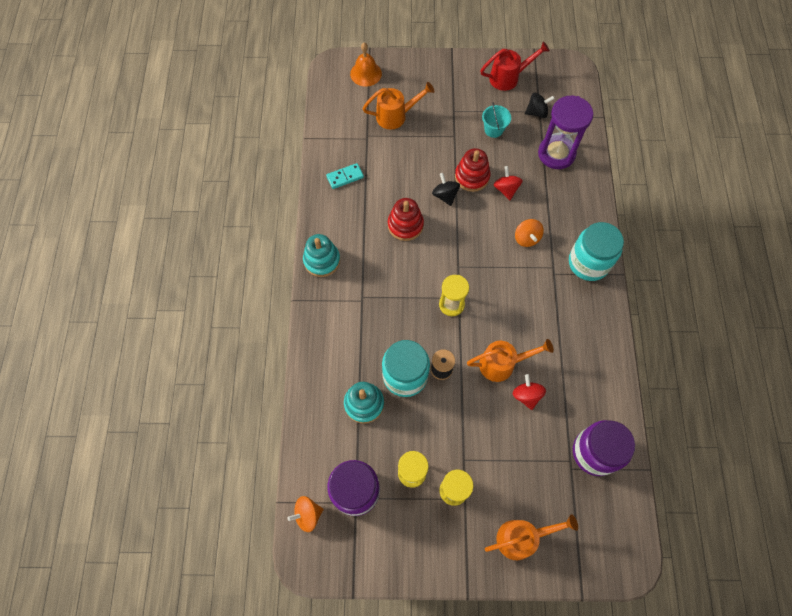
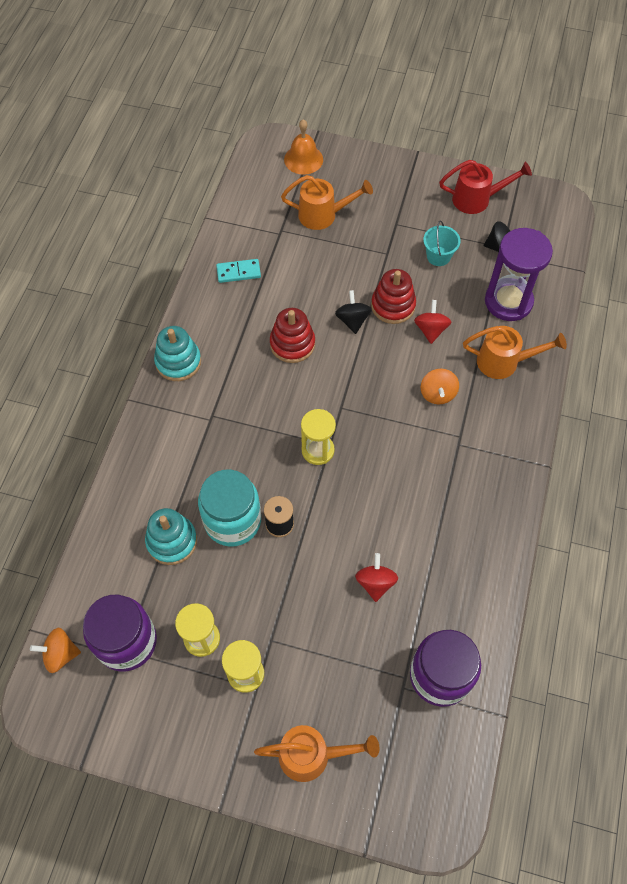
camera: 15 degrees right, 5 degrees down
orange watering can [467,339,554,382] -> orange watering can moved to [463,326,567,379]
turquoise jar [569,222,624,281] -> none

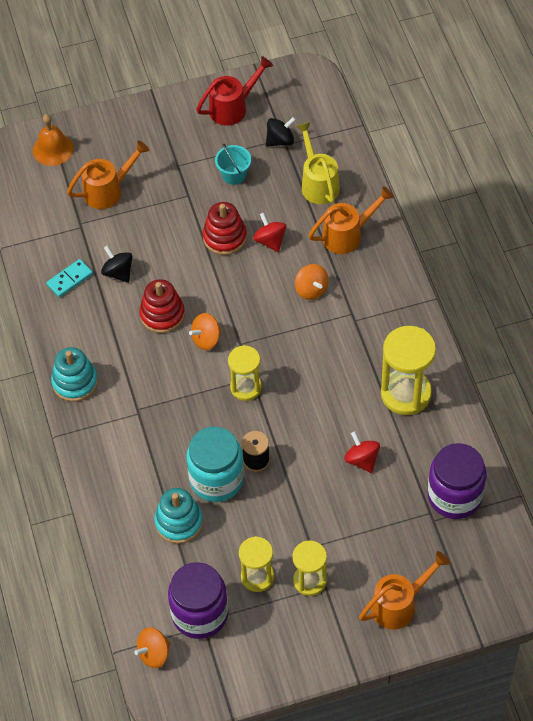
camera: 30 degrees left, 5 degrees down
black spinning top [335,290,372,334] -> black spinning top moved to [101,246,132,283]
purple hourglass [485,228,553,321] -> yellow watering can [296,122,340,204]
none -> orange spinning top [189,313,221,350]
none -> yellow hourglass [381,326,436,415]

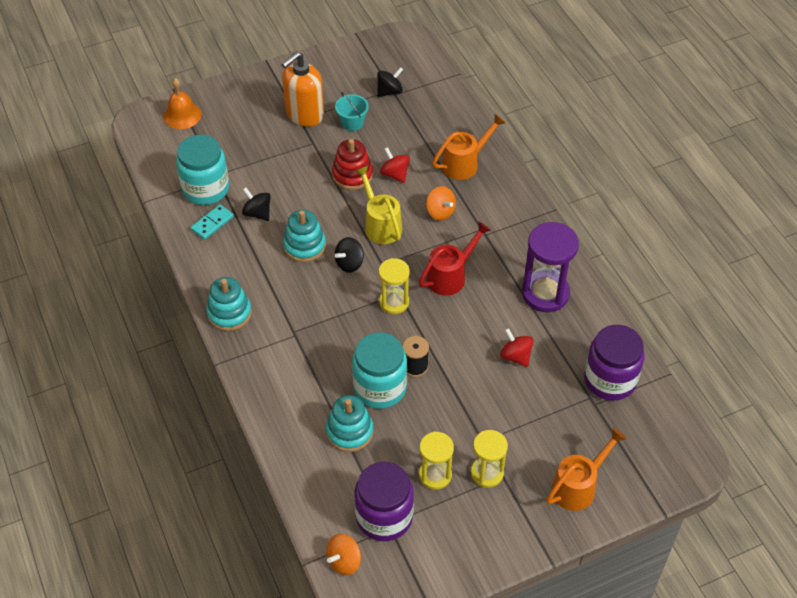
camera: 10 degrees left, 5 degrees down
orange watering can [67,140,149,209] -> none
red stacking toy [139,279,185,333] -> turquoise stacking toy [283,210,326,262]
orange spinning top [189,313,221,350] -> black spinning top [335,237,364,273]
red watering can [196,56,273,126] -> red watering can moved to [419,221,491,296]
yellow watering can [296,122,340,204] -> yellow watering can moved to [355,166,402,244]
yellow hourglass [381,326,436,415] -> purple hourglass [522,222,579,312]
none -> turquoise jar [176,135,229,205]
none -> orange soap dispenser [281,52,324,127]

